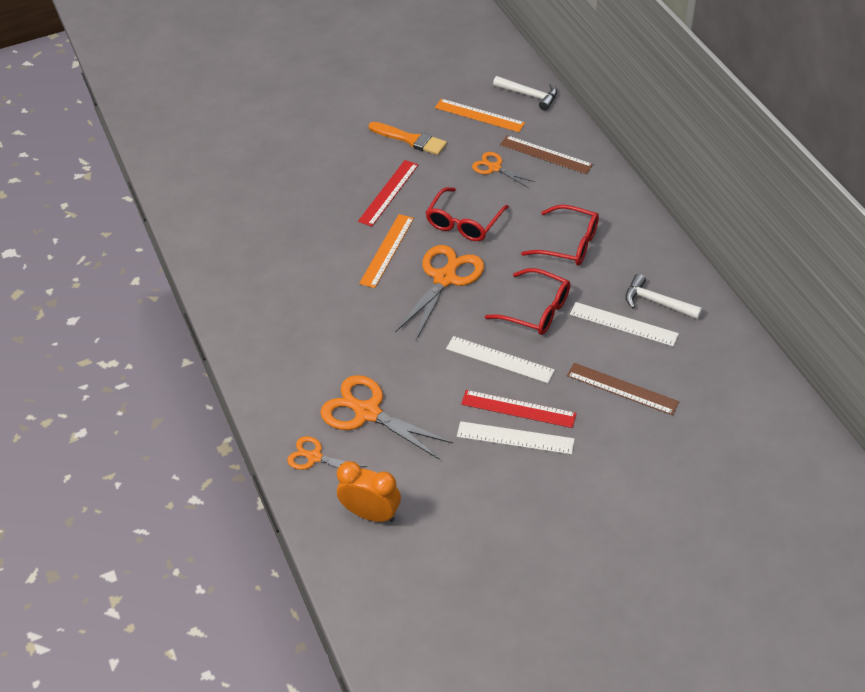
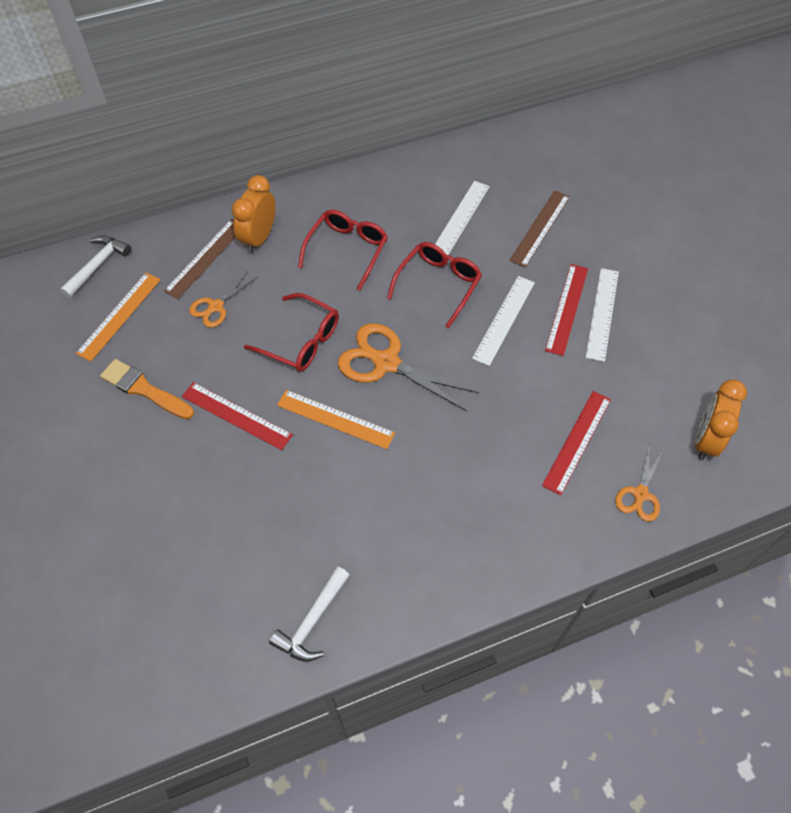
camera: 90 degrees left, 10 degrees up
orange scissors [320,375,453,460] -> red ruler [542,391,611,496]
orange brush [369,122,447,155] -> orange brush turned 90 degrees counterclockwise [100,359,194,419]
white hammer [625,274,702,319] -> white hammer moved to [269,566,349,662]
none -> orange clock [231,175,275,253]

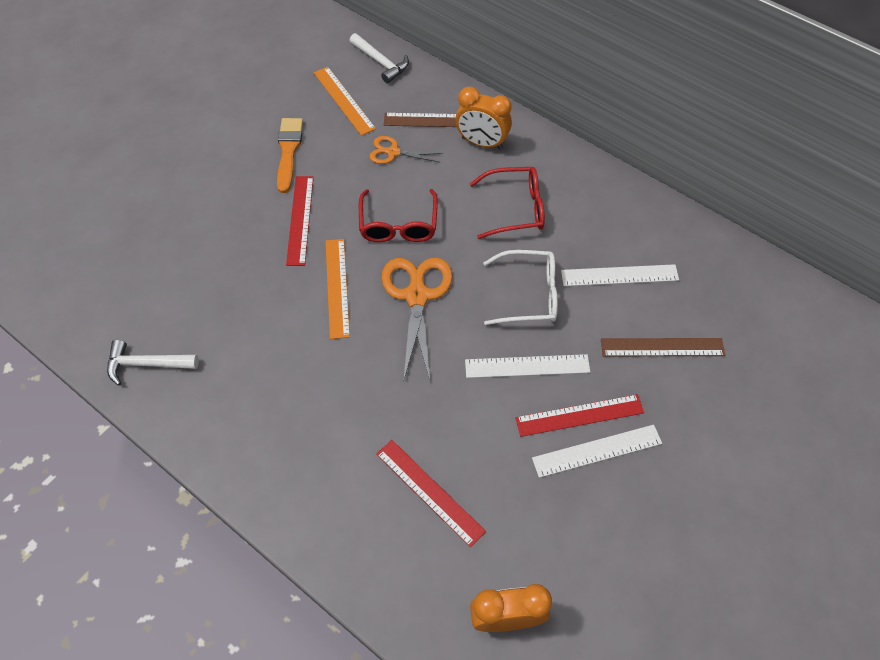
camera: 60 degrees right, 0 degrees up
white hammer [60,235,131,298] -> white hammer turned 45 degrees clockwise [349,33,409,84]
orange ruler [76,273,161,361] -> orange ruler turned 60 degrees clockwise [314,67,376,136]
orange clock [231,175,275,253] -> orange clock turned 150 degrees counterclockwise [455,87,512,149]
red glasses [387,242,482,328] -> white glasses [483,250,558,325]
red ruler [542,391,611,496] -> red ruler turned 45 degrees clockwise [376,440,486,547]
orange scissors [615,442,664,522] -> none

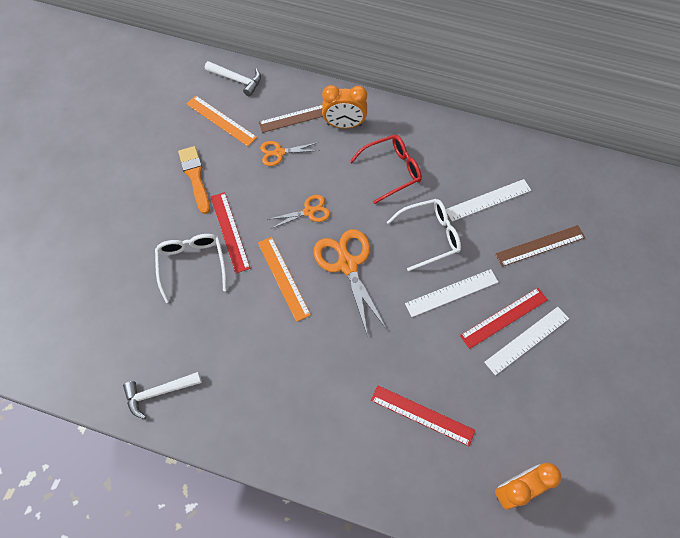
camera: 20 degrees left, 5 degrees up
red glasses [359,189,438,242] -> orange scissors [270,195,330,229]
none -> white glasses [155,234,227,303]

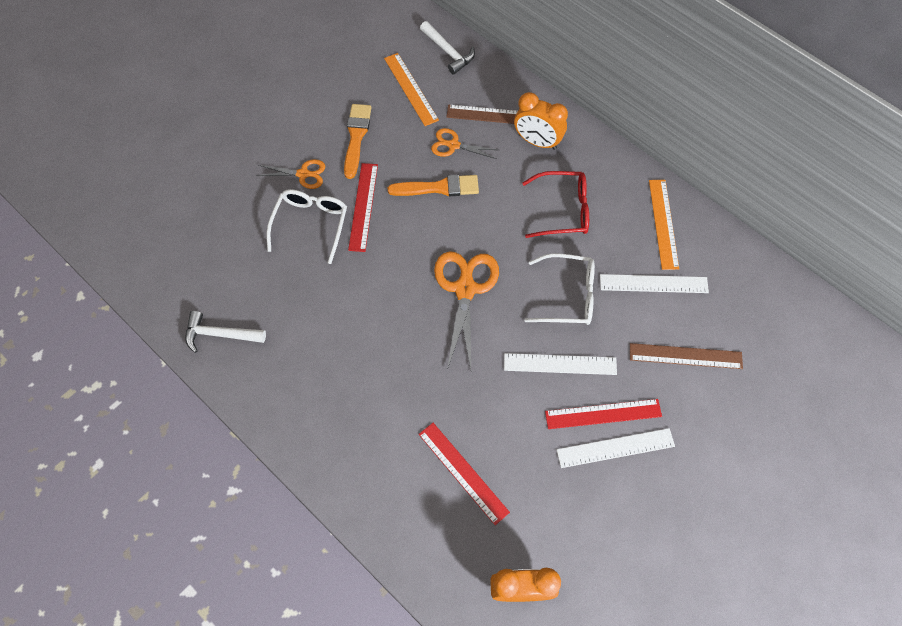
camera: 25 degrees right, 0 degrees up
orange ruler [258,237,311,322] -> orange ruler moved to [649,180,679,270]
orange scissors [270,195,330,229] -> orange scissors moved to [256,159,325,189]
none -> orange brush [388,175,479,196]

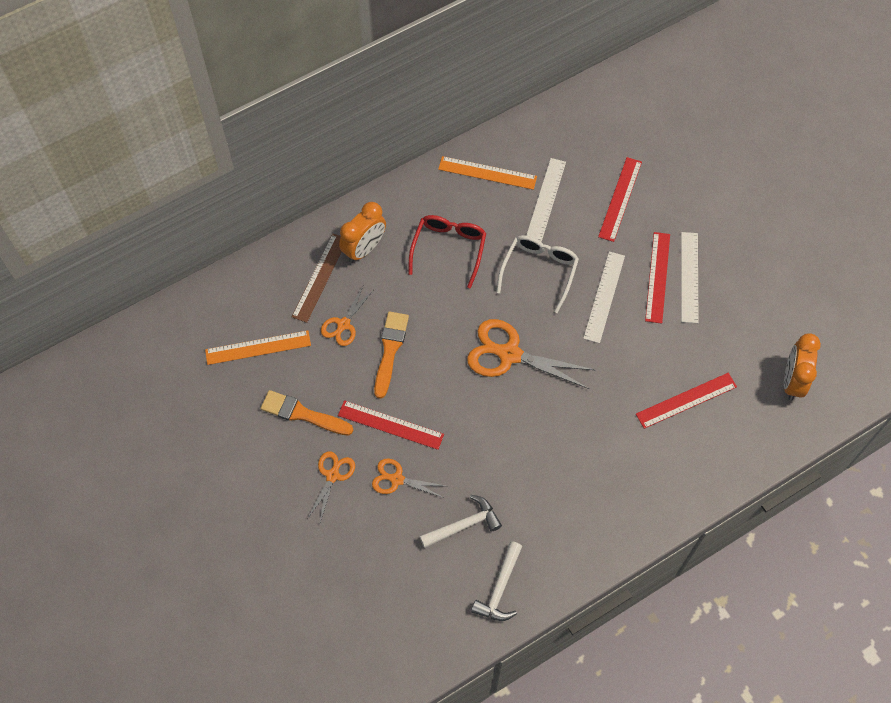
camera: 75 degrees left, 0 degrees up
white glasses [266,189,347,264] -> orange scissors [372,458,445,498]
white hammer [420,21,475,75] -> white hammer moved to [419,495,502,548]
brown ruler [630,343,743,369] -> red ruler [598,157,642,242]

